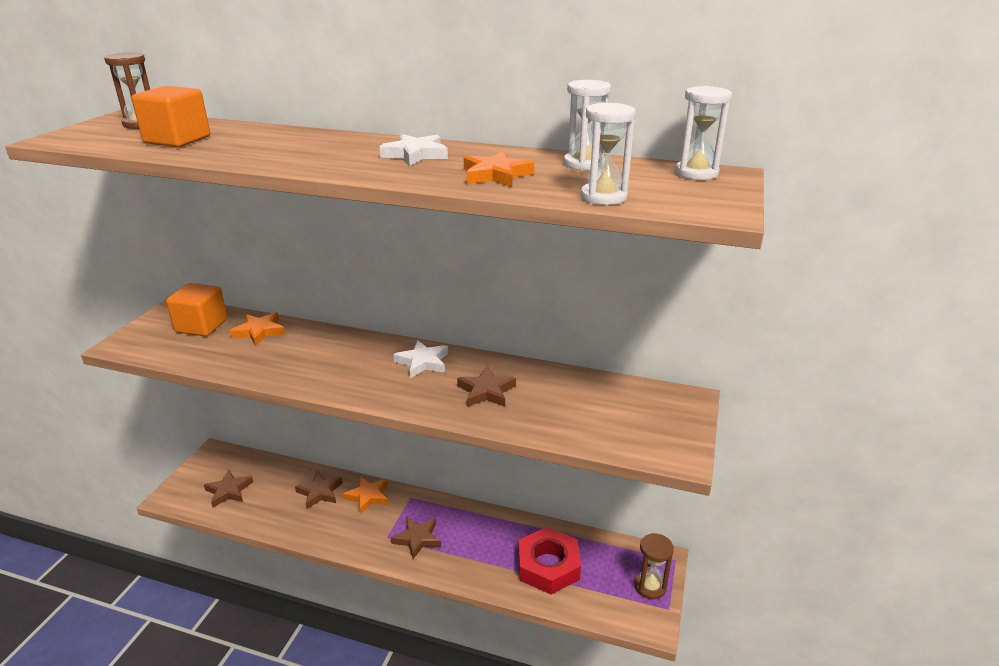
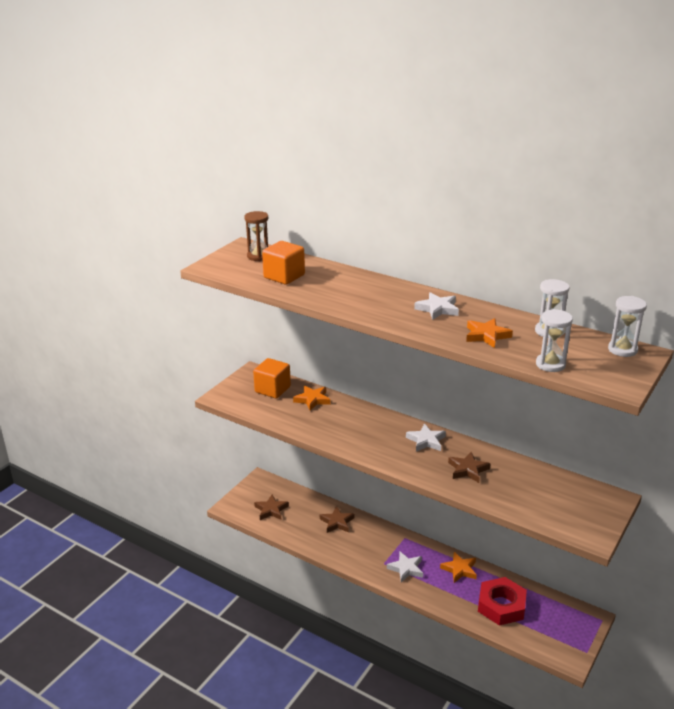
camera: 15 degrees right, 0 degrees up
orange star [343,476,388,514] -> orange star moved to [440,552,477,583]
brown star [391,517,441,559] -> white star [387,552,423,582]
brown hourglass [634,533,674,600] -> none

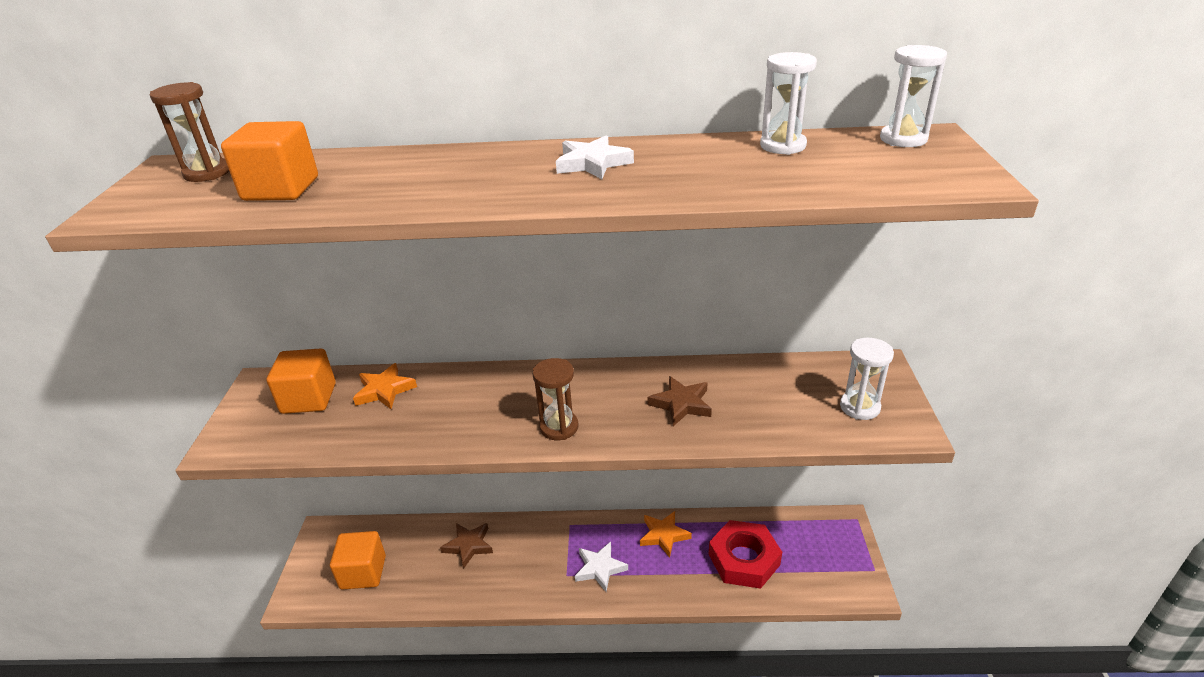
camera: 30 degrees left, 5 degrees up
brown star [254,495,289,520] -> orange cube [330,531,386,590]
white star [406,423,446,452] -> none
orange star [466,318,513,348] -> none
white hourglass [536,309,573,372] -> white hourglass moved to [840,338,894,420]
none -> brown hourglass [532,358,579,440]

